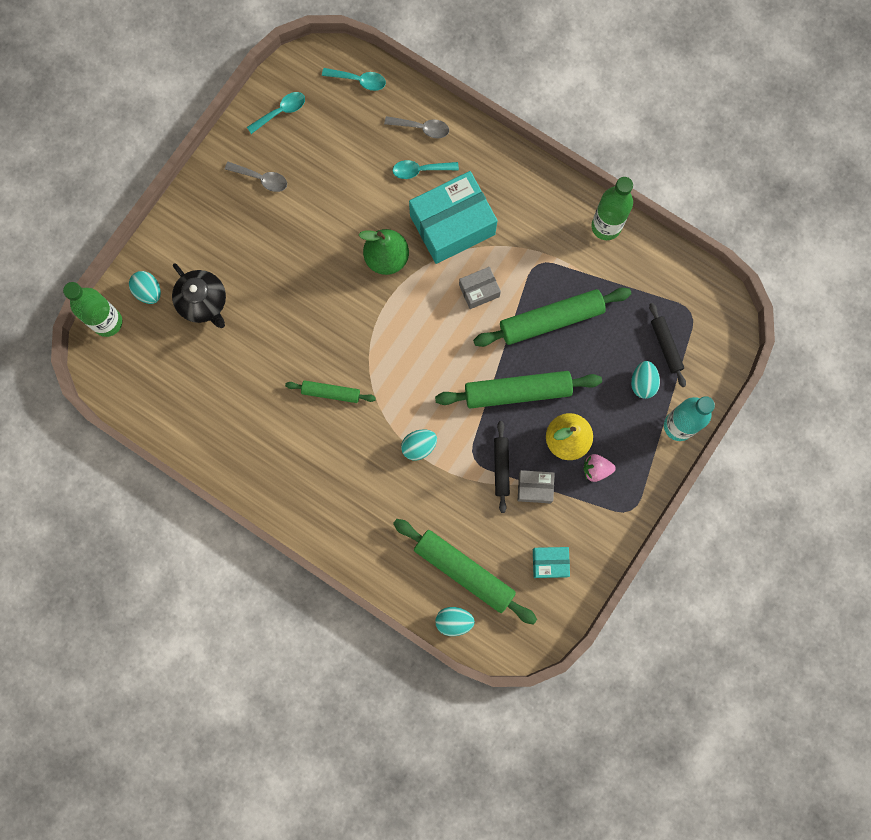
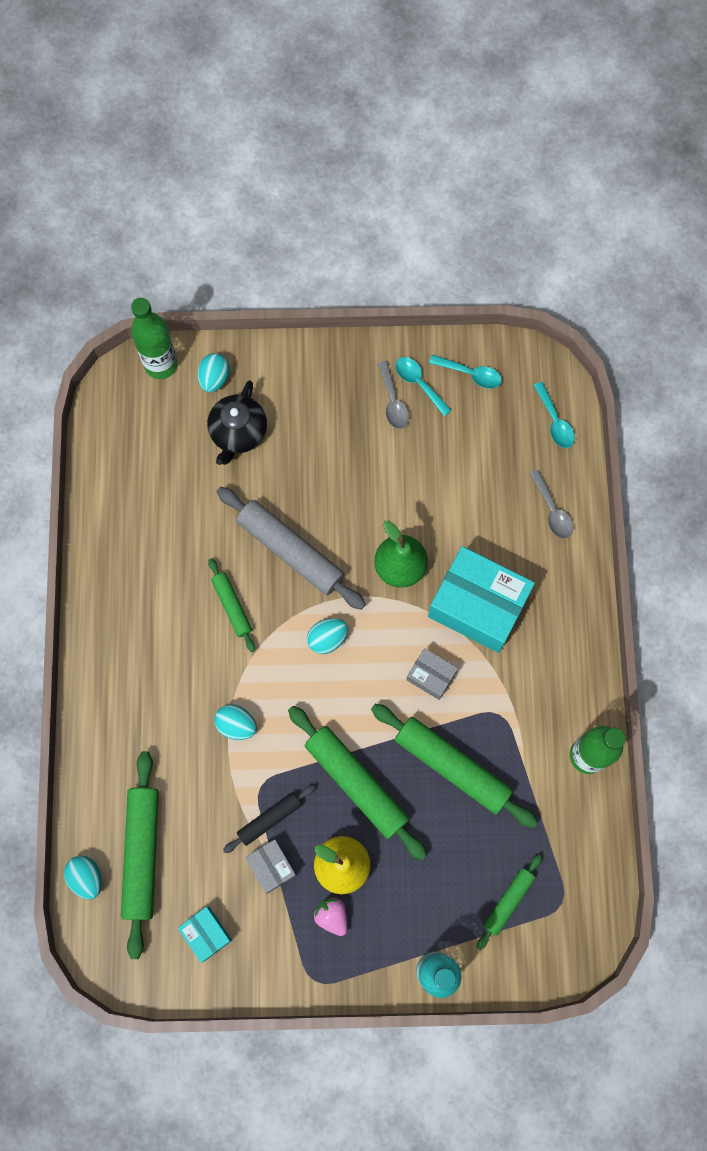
camera: 55 degrees right, 5 degrees down
turquoise spoon [393,160,459,179] -> turquoise spoon moved to [395,357,451,416]
turquoise egg [631,361,660,399] -> turquoise egg moved to [307,618,348,654]
black rolling pin [649,303,686,387] -> green rolling pin [477,854,542,950]
none -> grey rolling pin [217,487,366,610]

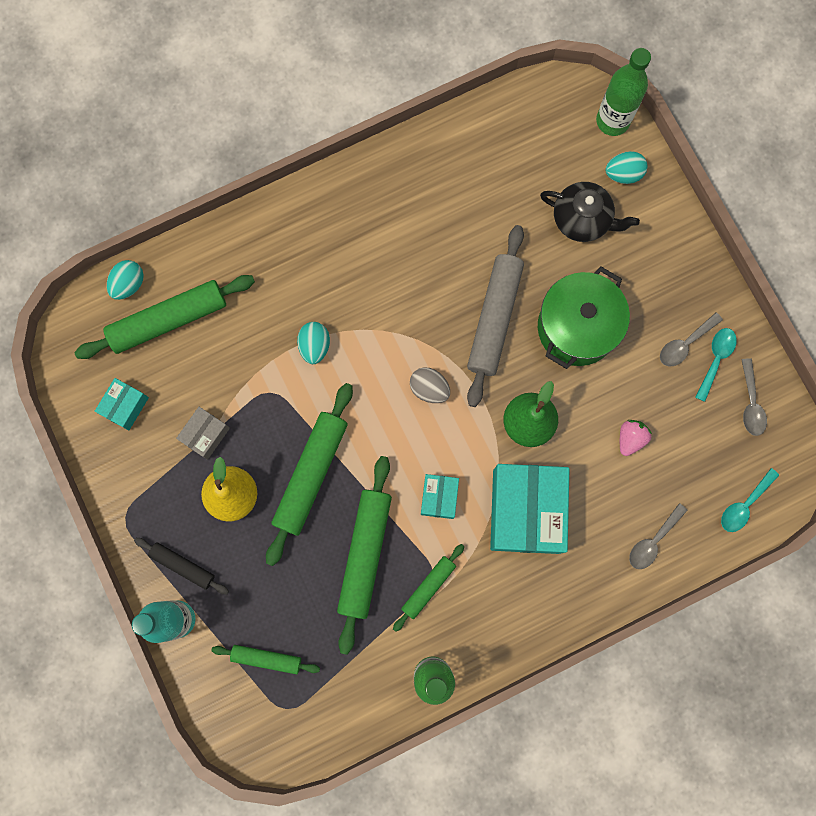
camera: 65 degrees right, 5 degrees up
black teapot [207,380,267,465] -> black teapot turned 150 degrees counterclockwise [540,182,640,242]
green rolling pin [208,558,255,652] -> green rolling pin moved to [393,544,464,632]
black rolling pin [223,785,315,853] -> black rolling pin moved to [134,538,229,595]
turquoise egg [307,618,348,654] -> grey egg [410,367,450,403]
pink strawberry [313,897,347,936] -> pink strawberry moved to [620,420,652,456]
grey box [406,648,458,700] -> turquoise box [421,474,459,519]
turquoise spoon [429,355,502,388] -> grey spoon [741,358,767,436]
none -> green pot [538,267,630,369]

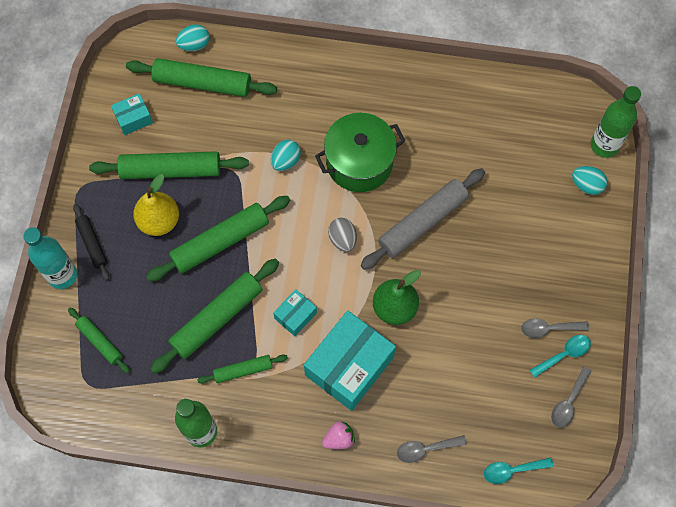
camera: 35 degrees right, 10 degrees down
grey box [176,407,230,460] -> green rolling pin [89,151,249,179]
green pot [538,267,630,369] -> green pot moved to [315,113,405,192]
black teapot [540,182,640,242] -> none
pink strawberry [620,420,652,456] -> pink strawberry moved to [322,421,355,449]

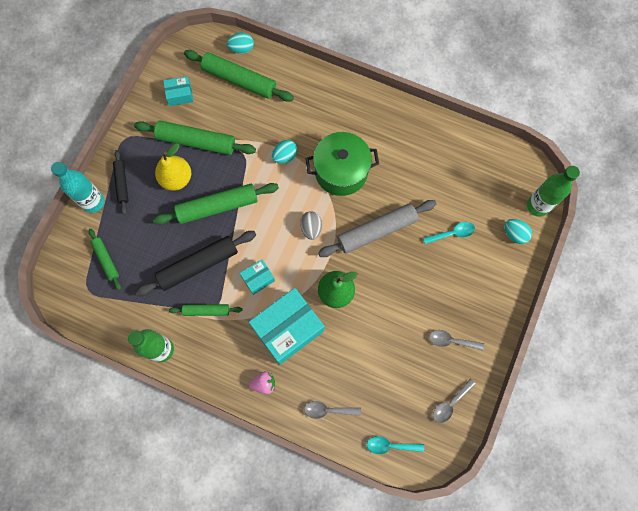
camera: 15 degrees right, 5 degrees up
green rolling pin [150,258,279,374] -> black rolling pin [135,231,256,296]
turquoise spoon [530,335,591,378] -> turquoise spoon moved to [423,222,475,244]

